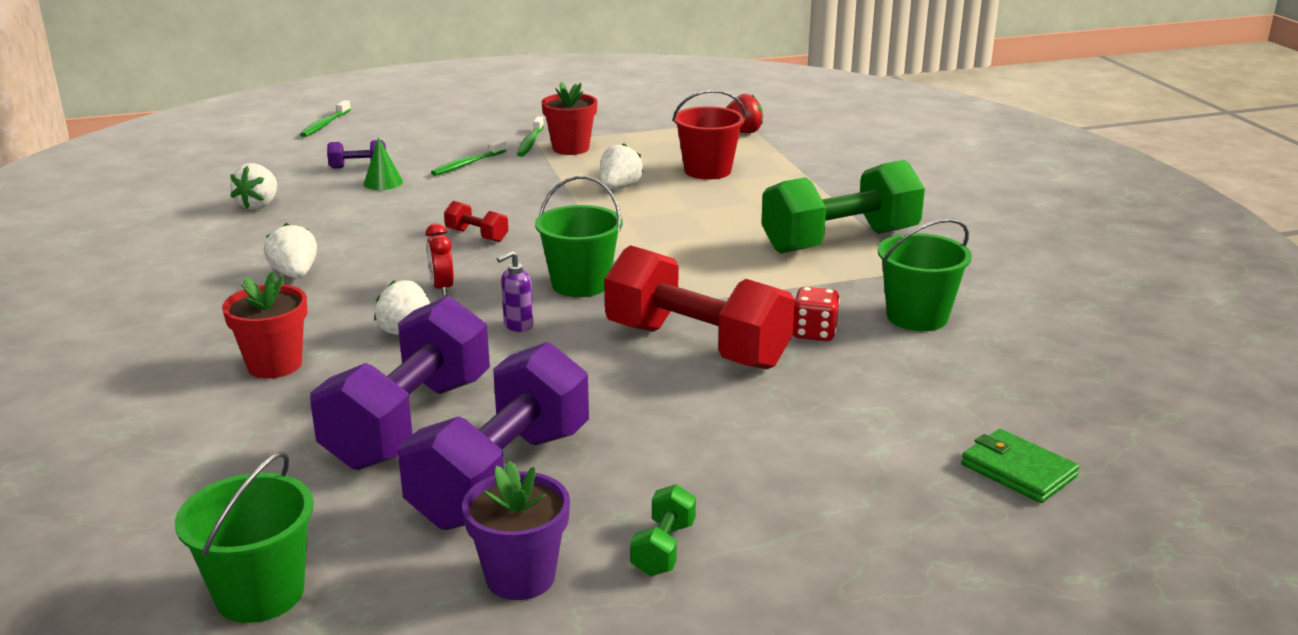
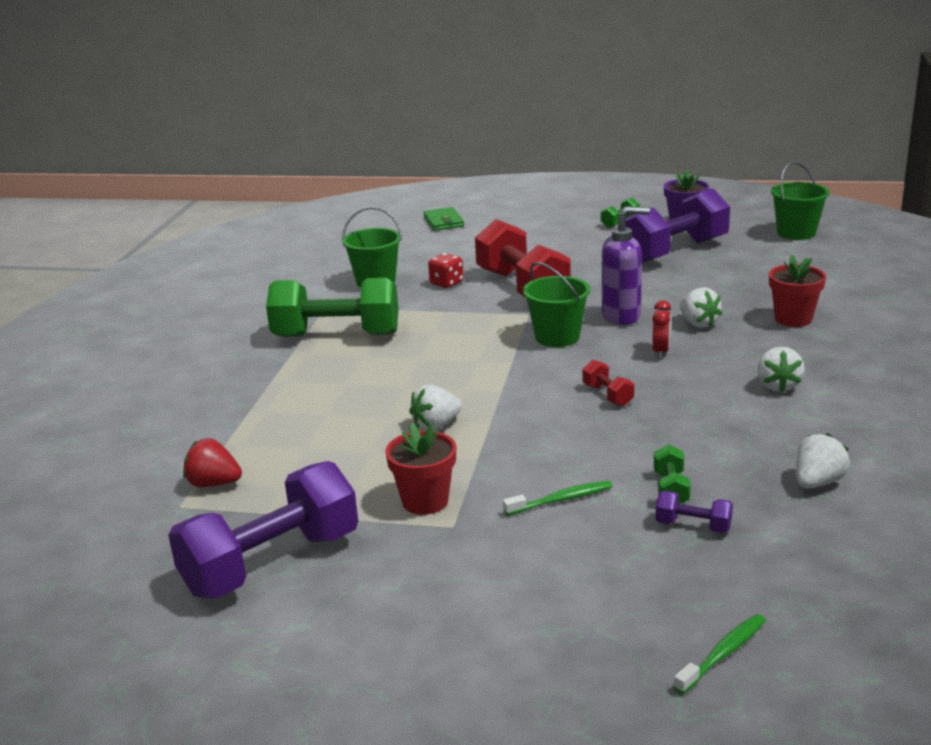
camera: 150 degrees left, 0 degrees up
purple dumbbell [310,296,490,470] -> purple dumbbell moved to [168,461,358,598]
green cone [364,137,403,190] -> green dumbbell [654,445,691,504]
purple soap dispenser [497,251,533,332] -> purple soap dispenser [602,206,650,325], size x1.98
green toothbrush [517,117,544,157] -> none
red bucket [672,90,746,180] -> none

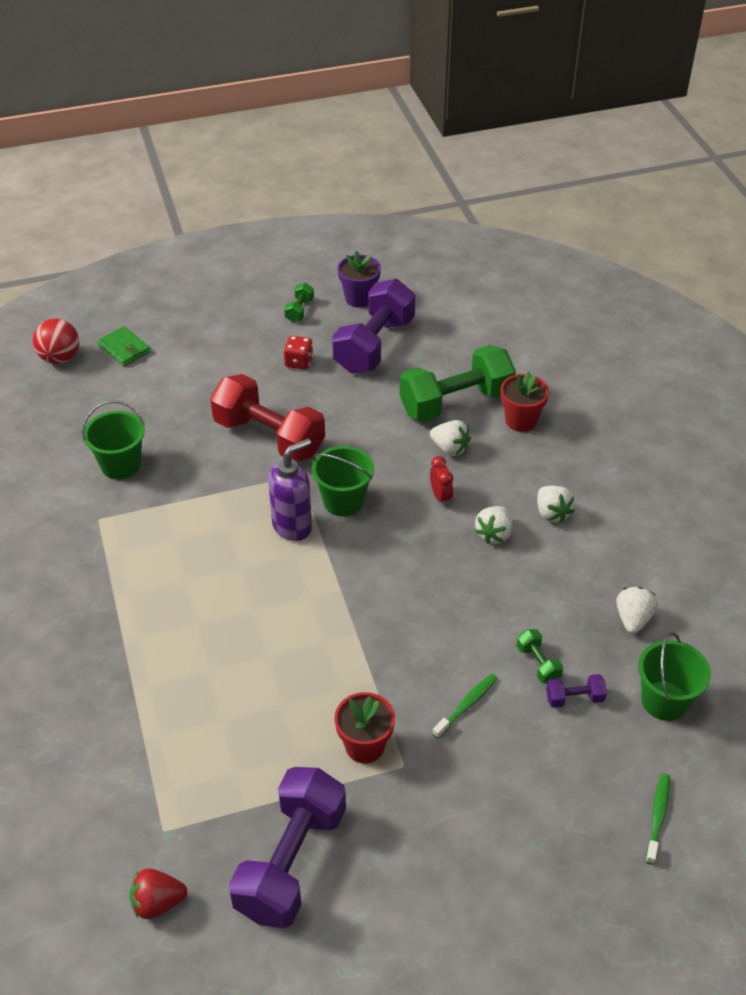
camera: 30 degrees left, 20 degrees up
red strawberry [183,438,242,487] -> red strawberry moved to [129,869,187,919]
green dumbbell [266,278,399,337] -> green dumbbell moved to [399,345,516,422]
white strawberry [409,385,462,431] -> white strawberry moved to [475,506,513,544]
red dice [428,253,464,288] -> red dice moved to [283,336,313,370]
red dumbbell [583,360,634,406] -> none
purple soap dispenser [602,206,650,325] -> purple soap dispenser moved to [268,438,312,541]
green bucket [771,162,830,240] -> green bucket moved to [638,632,711,721]
none -> red ball [33,319,79,364]

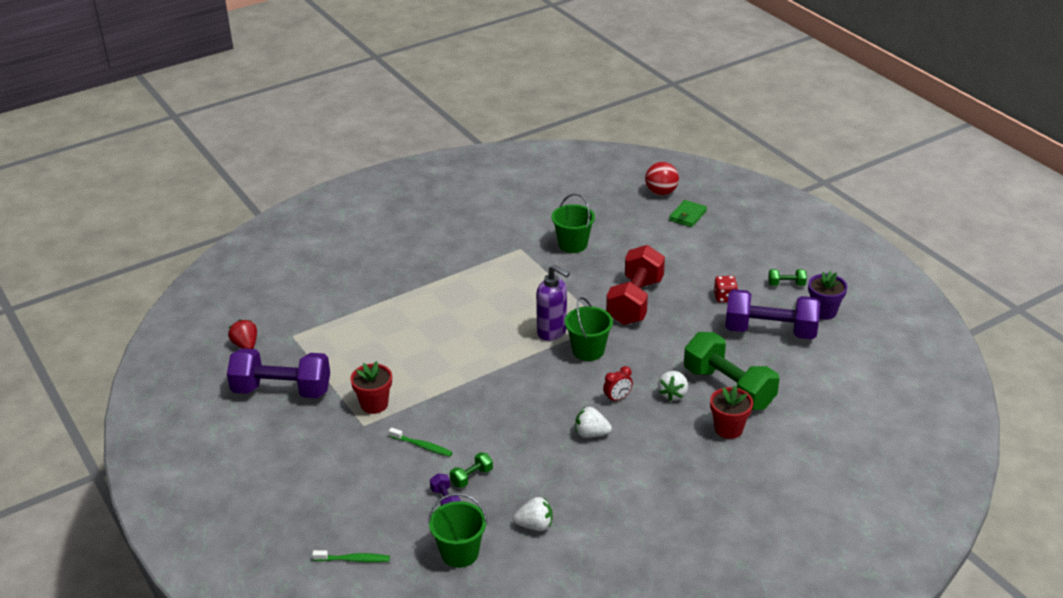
camera: 75 degrees right, 10 degrees down
white strawberry [537,486,575,523] -> none

